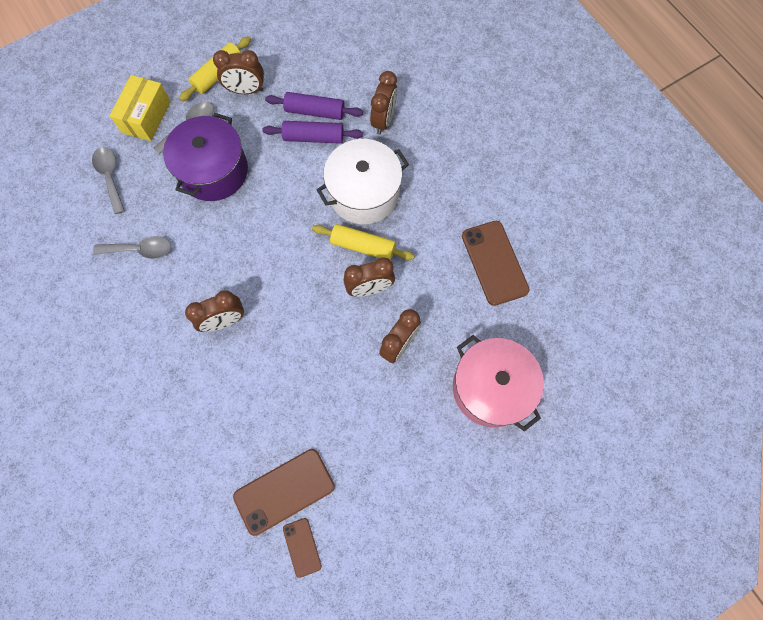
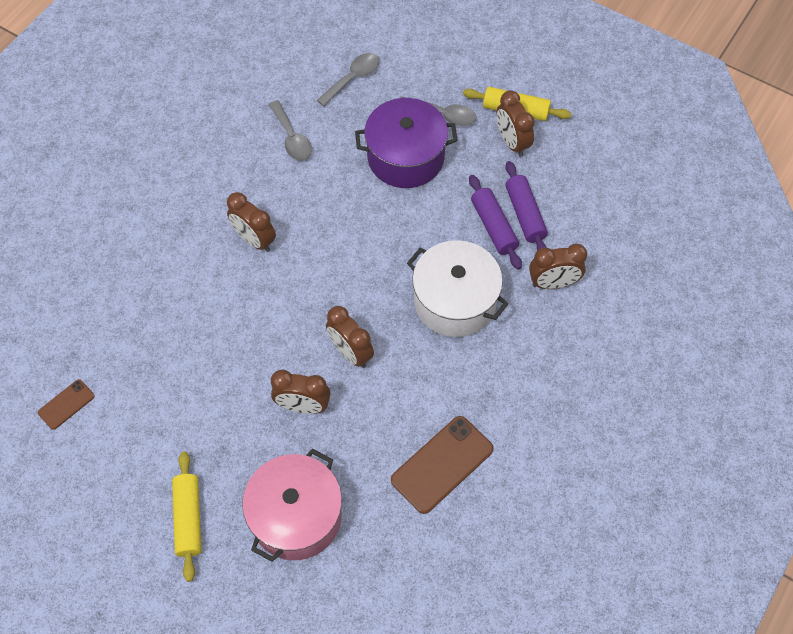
camera: 65 degrees right, 10 degrees down
yellow box [109,75,171,141] -> none
brown phone [233,449,335,536] -> none
yellow rolling pin [312,224,415,260] -> yellow rolling pin moved to [172,452,202,582]

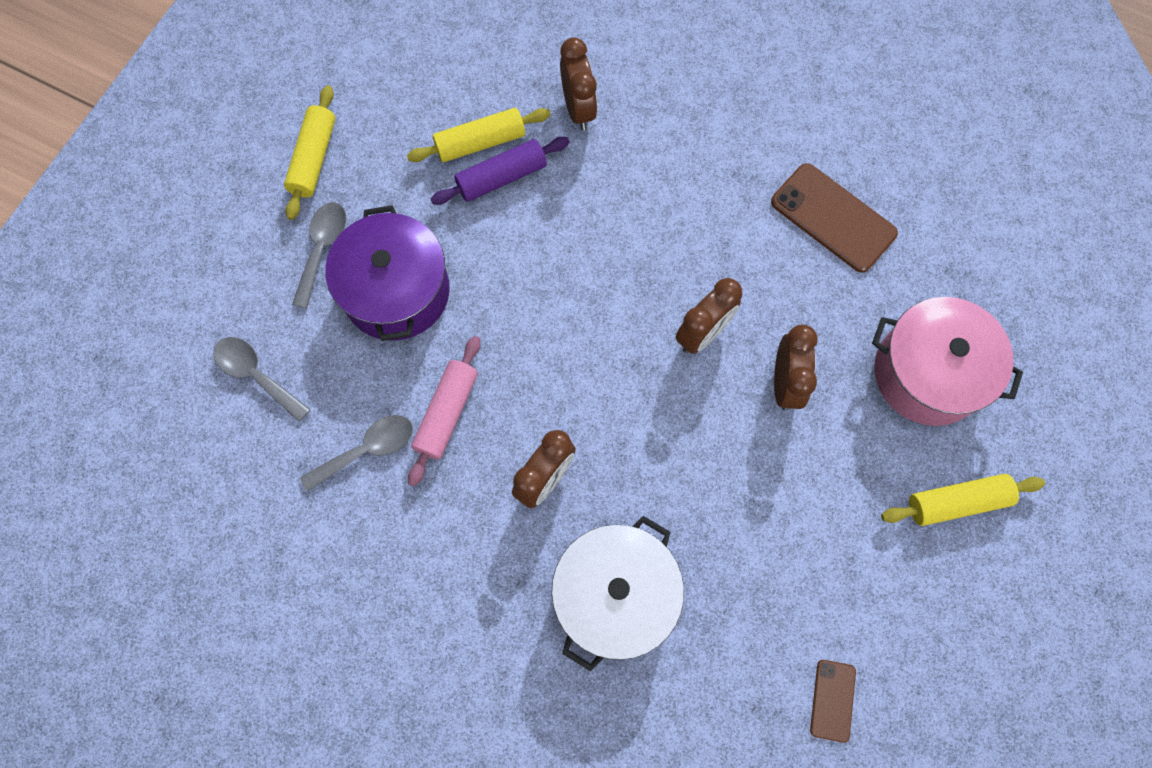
camera: 95 degrees left, 10 degrees up
brown phone [38,379,95,430] -> brown phone turned 60 degrees clockwise [810,660,856,743]
white pot [407,240,508,337] -> white pot moved to [551,516,684,671]
brown clock [496,90,535,157] -> none
purple rolling pin [505,161,548,251] -> yellow rolling pin [407,108,551,162]
none -> pink rolling pin [408,336,480,486]

